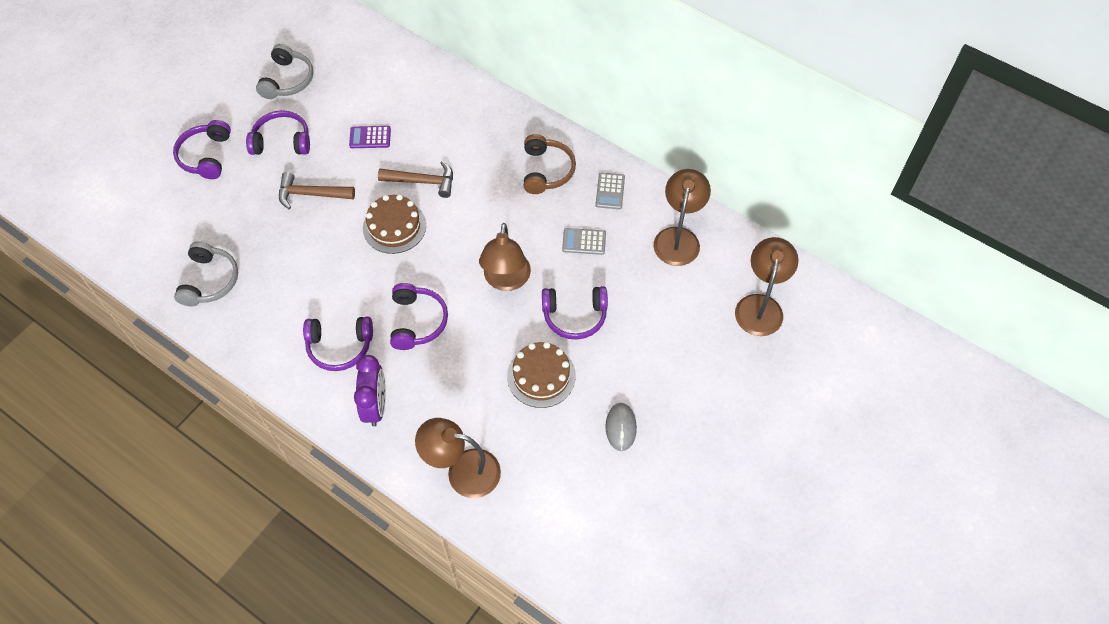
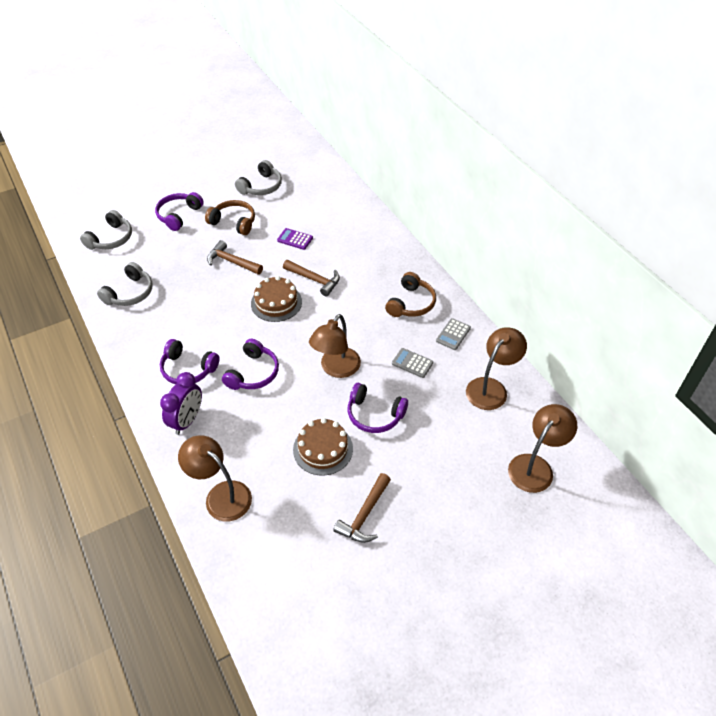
camera: 25 degrees right, 10 degrees down
purple headphones [246,110,310,155] -> brown headphones [205,200,255,235]
grey mouse [605,403,637,451] -> brown hammer [333,473,391,543]
none -> grey headphones [80,210,132,250]

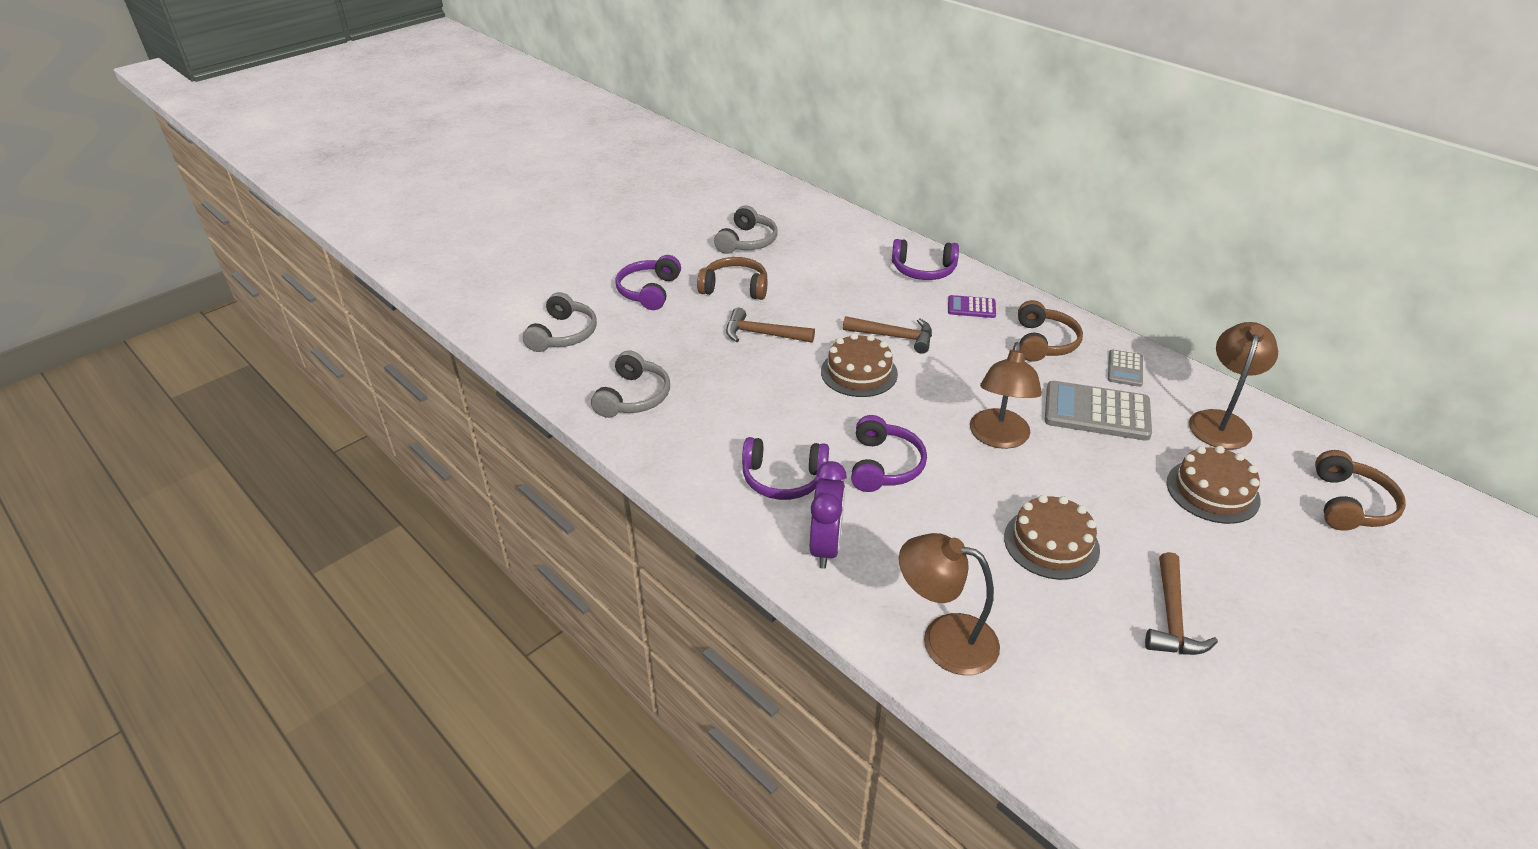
camera: 15 degrees left, 10 degrees down
purple calculator [277,228,313,250] -> purple calculator moved to [948,295,996,318]
purple headphones [348,383,408,433] -> purple headphones moved to [892,239,959,280]
grey calculator [392,348,433,378] -> grey calculator [1045,381,1152,441], size x1.88
brown lamp [508,404,577,493] -> brown headphones [1315,450,1406,531]
none -> brown cake [1167,446,1261,524]

